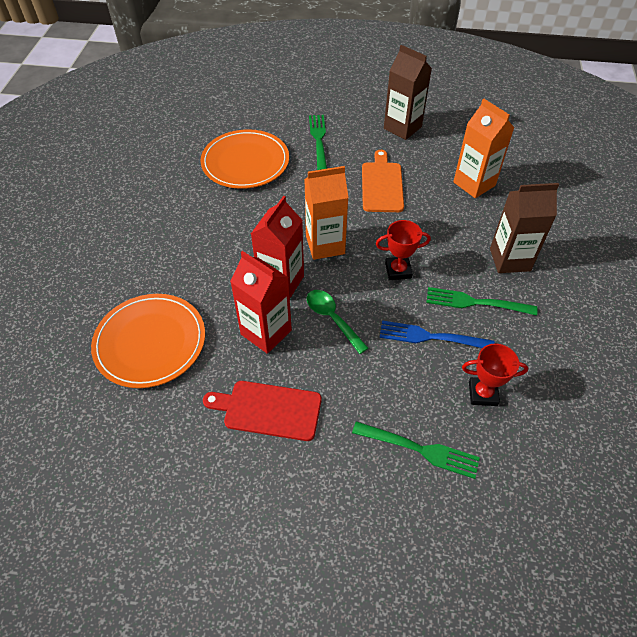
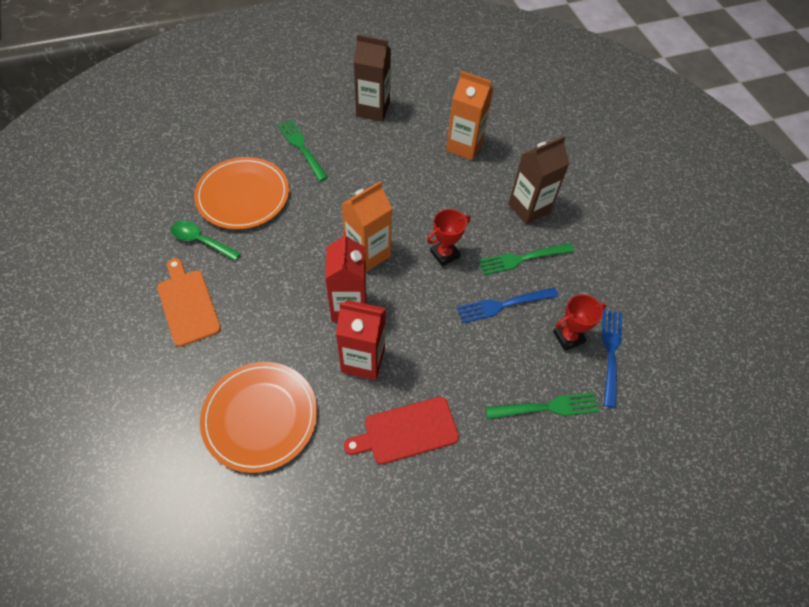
camera: 30 degrees left, 5 degrees up
green spoon [307,290,368,354] -> green spoon moved to [171,220,241,261]
orange cutting board [362,150,404,212] -> orange cutting board moved to [157,258,221,347]
none -> blue fork [602,310,622,408]

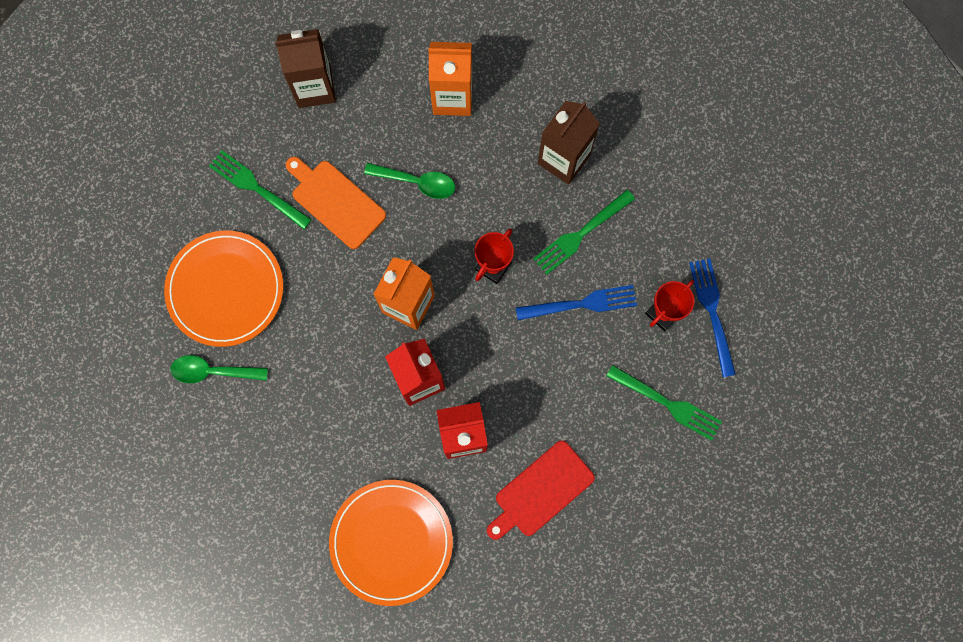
camera: 20 degrees left, 20 degrees up
orange cutting board [157,258,221,347] -> orange cutting board moved to [286,157,386,249]
blue fork [457,288,558,323] -> blue fork turned 150 degrees counterclockwise [516,285,637,320]
green fork [485,393,599,419] -> green fork turned 60 degrees clockwise [606,365,722,441]
none -> green spoon [364,163,455,199]

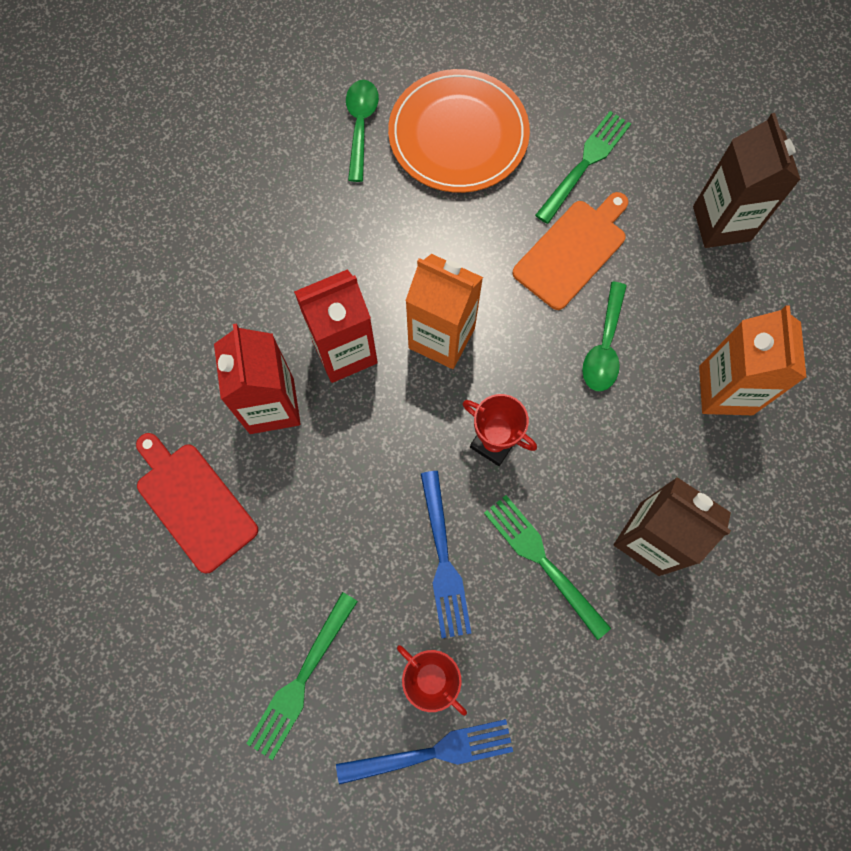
camera: 90 degrees right, 5 degrees down
orange plate [329,480,453,606] -> none

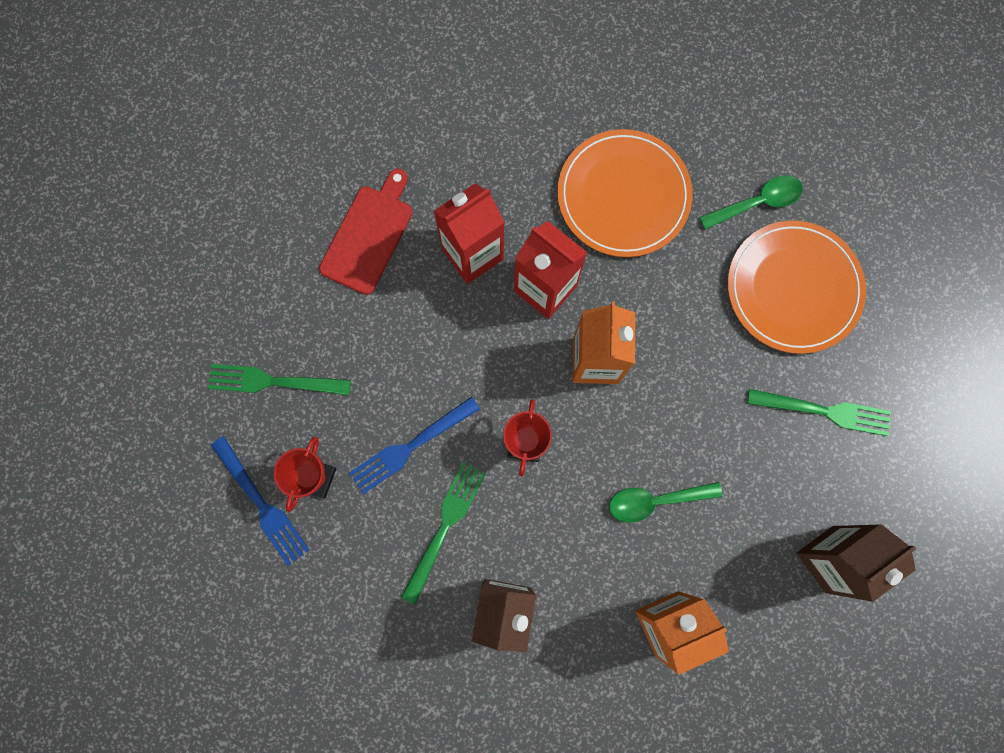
camera: 65 degrees right, 5 degrees up
orange cutting board [512,192,628,310] -> none
none -> orange plate [557,129,693,257]

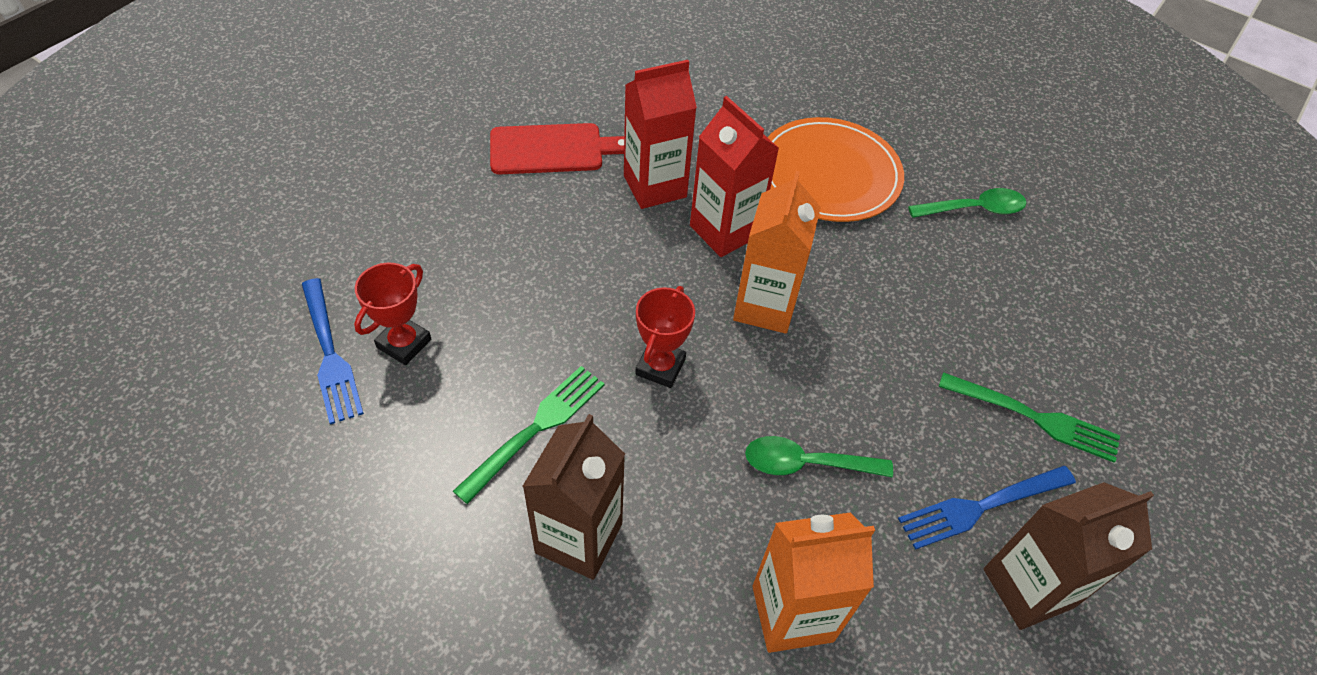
camera: 10 degrees right, 25 degrees down
green fork [208,364,351,395] -> none
red cutting board [319,169,413,295] -> red cutting board turned 45 degrees clockwise [490,123,624,174]
blue fork [349,397,480,494] -> blue fork moved to [898,465,1076,550]
orange plate [728,220,866,354] -> none

